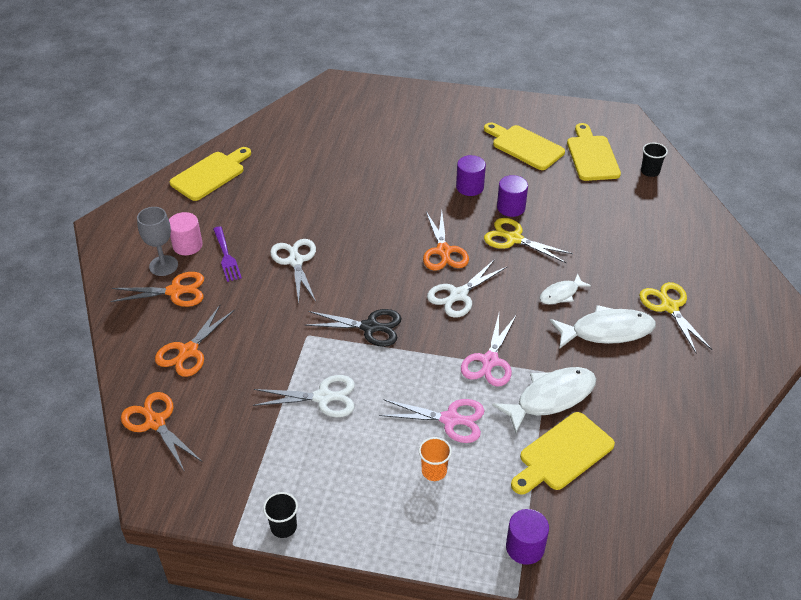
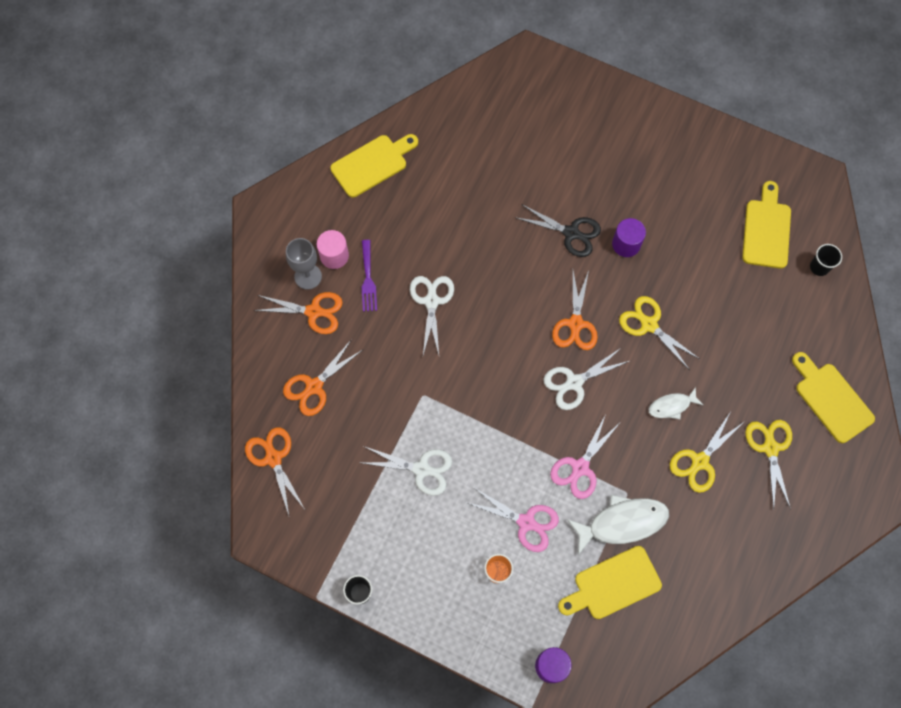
camera: 15 degrees right, 25 degrees up
black scissors [304,309,402,347] -> black scissors moved to [515,204,601,257]
yellow cutting board [484,122,565,170] -> yellow cutting board moved to [792,352,875,443]
purple cylinder [497,175,528,217] -> none
white fish [550,305,656,349] -> yellow scissors [670,411,744,493]

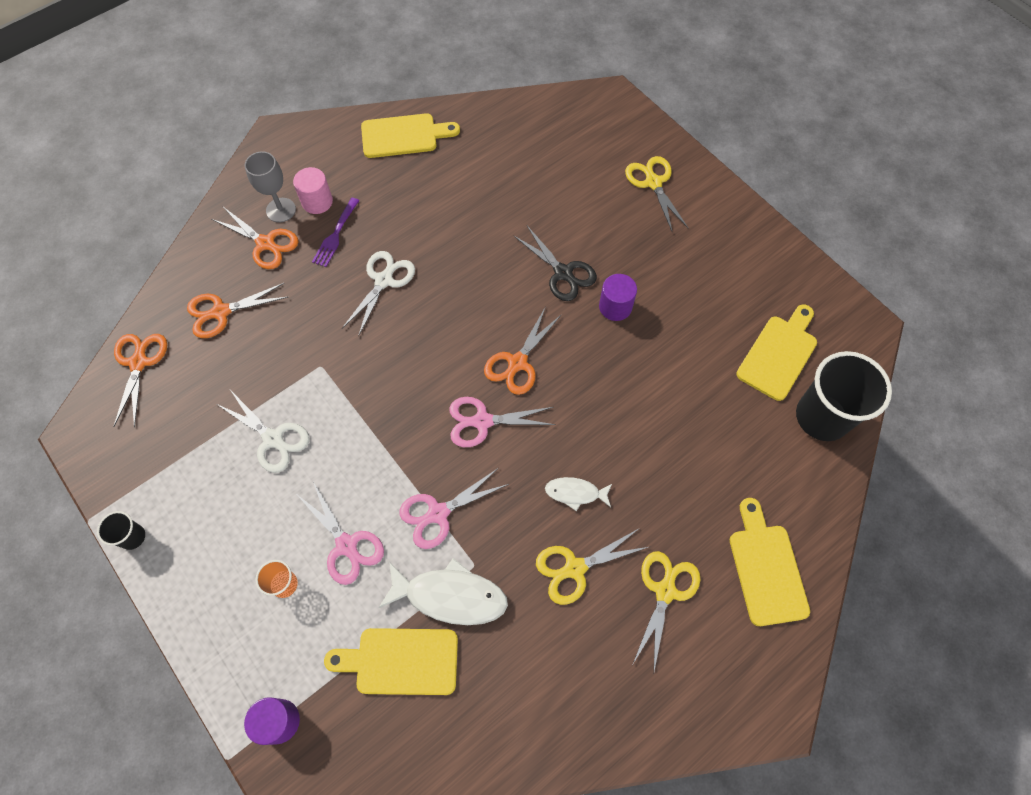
camera: 25 degrees right, 5 degrees down
white scissors [543,347,629,410] -> pink scissors [449,397,556,447]
yellow scissors [619,296,700,369] -> yellow scissors moved to [625,156,688,231]
black cup [810,244,842,276] -> black cup [796,351,892,441], size x2.21

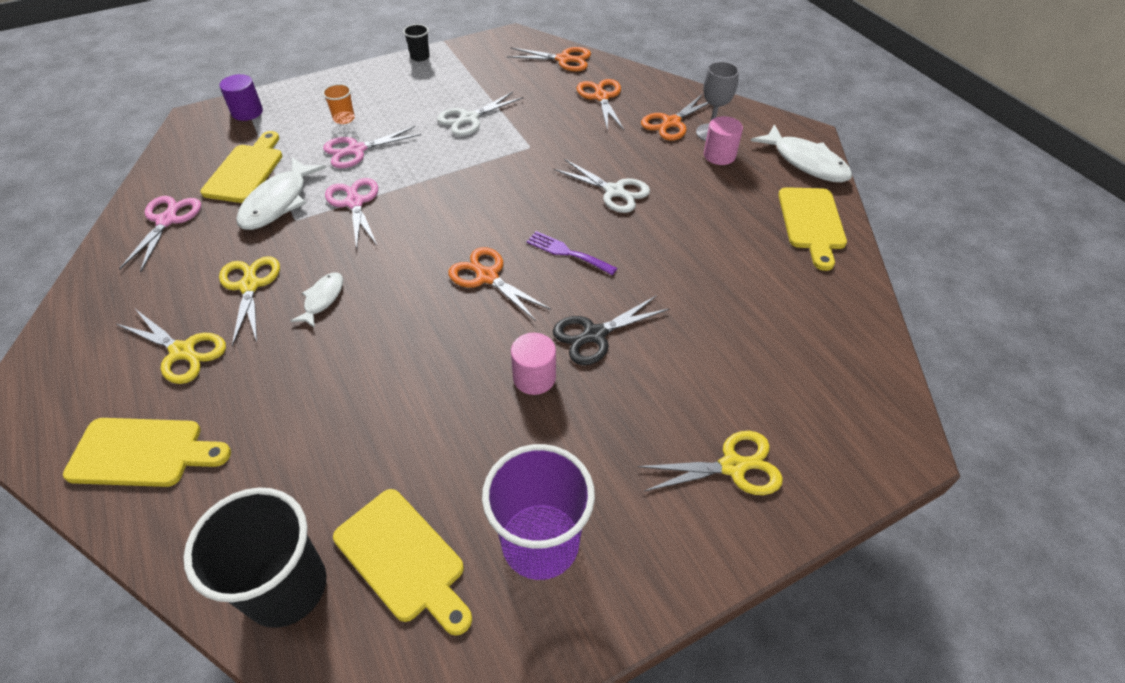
camera: 100 degrees right, 15 degrees down
purple fork [312,198,359,267] -> purple fork moved to [527,231,617,275]
pink scissors [449,397,556,447] -> pink scissors moved to [119,196,201,272]
purple cylinder [599,274,637,321] -> pink cylinder [511,333,556,395]
none -> purple cup [482,444,595,580]
none -> white fish [751,124,852,182]

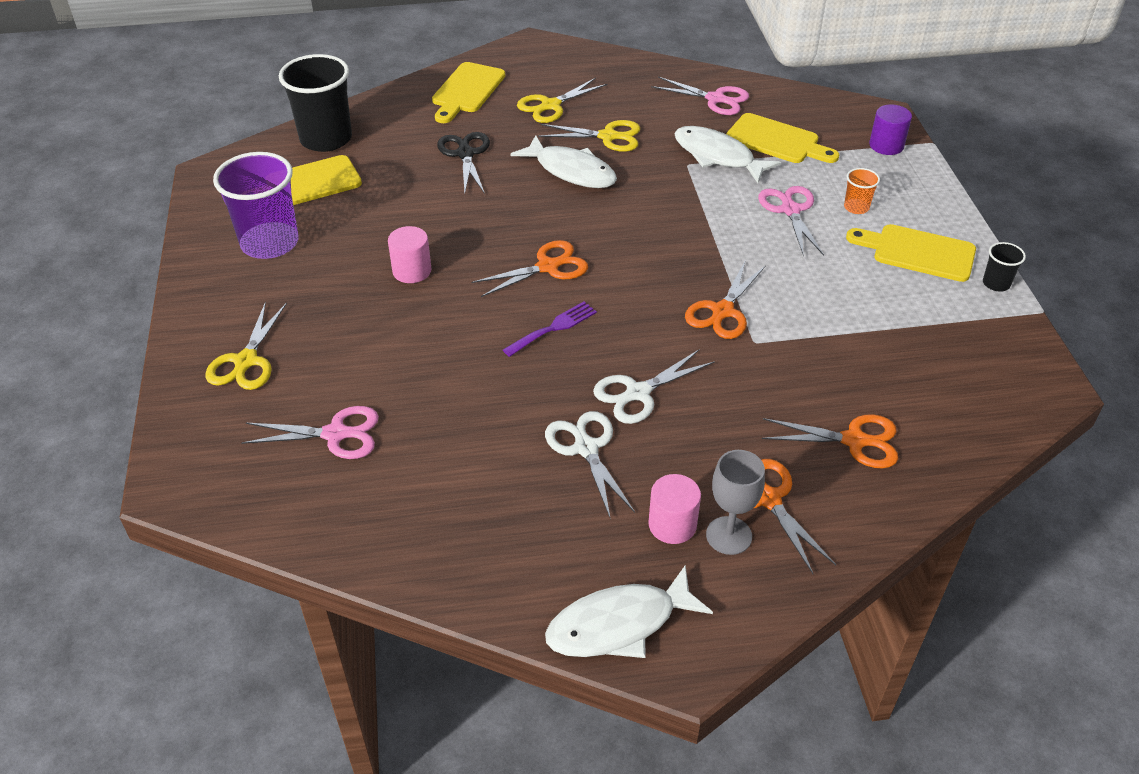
camera: 110 degrees right, 5 degrees down
white fish [291,273,343,328] -> white fish [511,135,617,188], size x1.77
pink scissors [325,178,378,249] -> pink scissors moved to [241,406,379,459]
white scissors [437,92,523,136] -> white scissors moved to [545,411,635,519]
orange scissors [507,47,591,71] -> orange scissors moved to [685,262,766,339]
black scissors [553,295,670,365] -> black scissors moved to [437,132,490,194]
yellow cutting board [778,187,847,271] -> yellow cutting board moved to [846,224,976,282]

